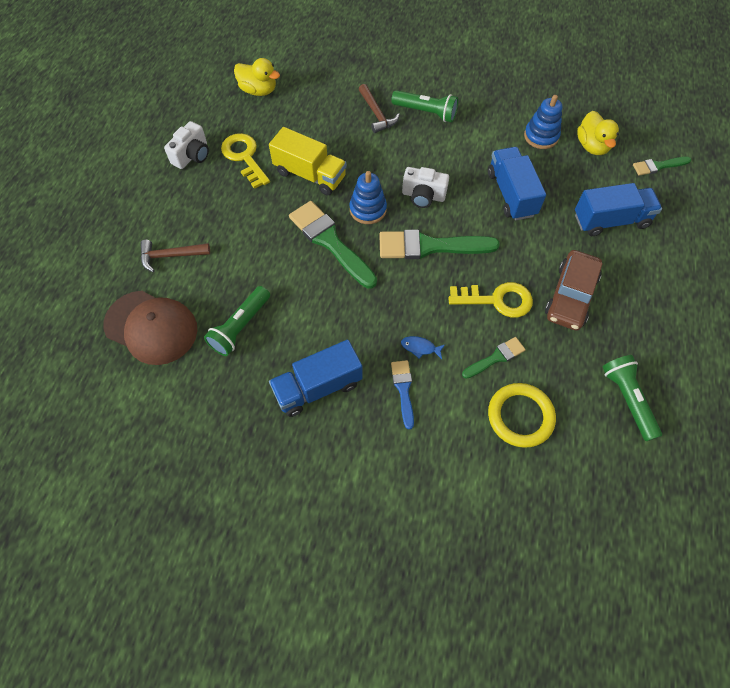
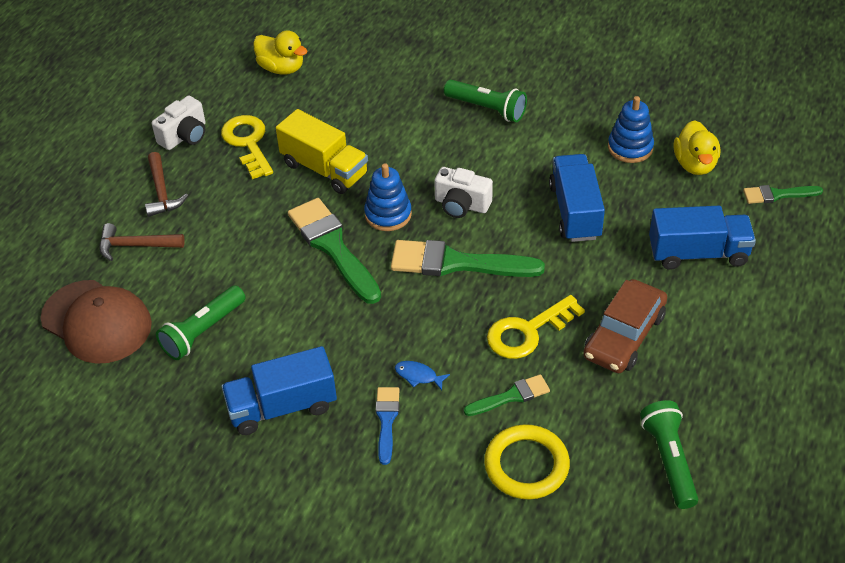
camera: 10 degrees right, 15 degrees down
brown hammer [359,84,400,133] -> brown hammer moved to [145,152,188,217]
yellow key [448,282,533,318] -> yellow key turned 135 degrees clockwise [487,295,585,359]

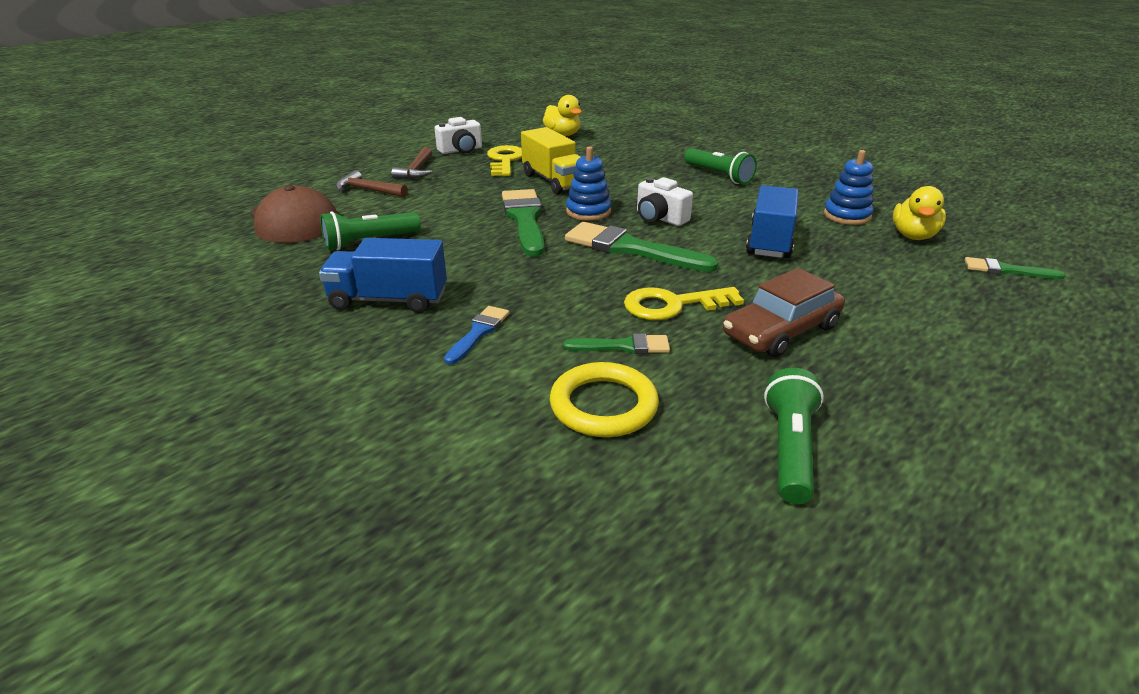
camera: 20 degrees right, 15 degrees down
blue fish [395,361,450,390] -> none
blue truck [649,206,756,270] -> none

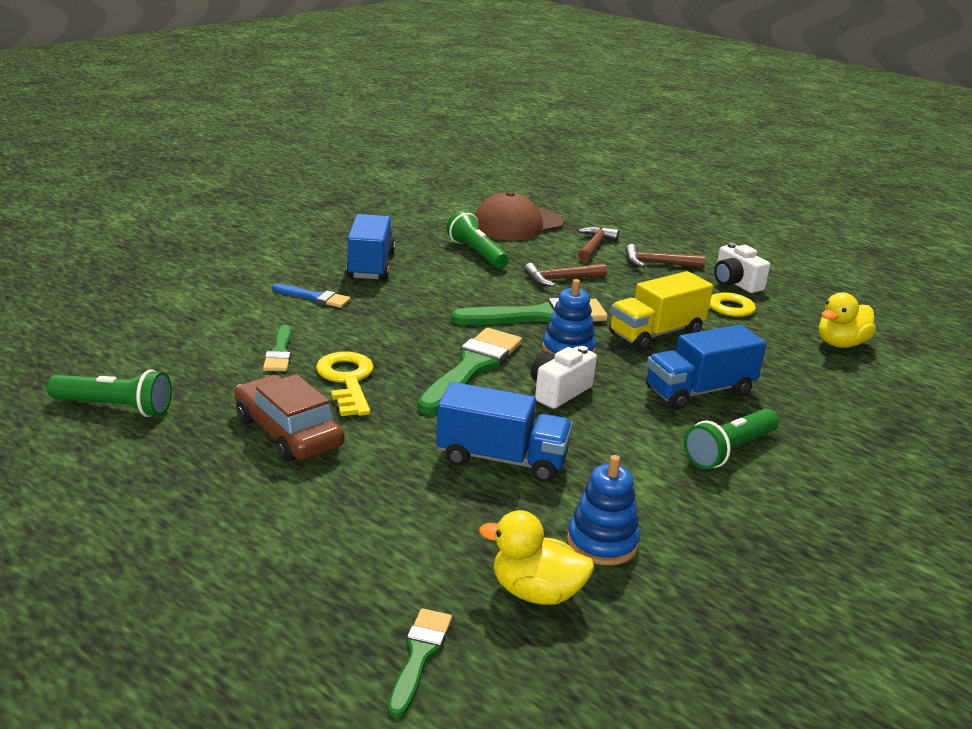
camera: 85 degrees right, 5 degrees down
yellow ring [550,362,659,437] -> none
none -> brown hammer [524,263,607,287]
none -> blue truck [646,325,767,410]

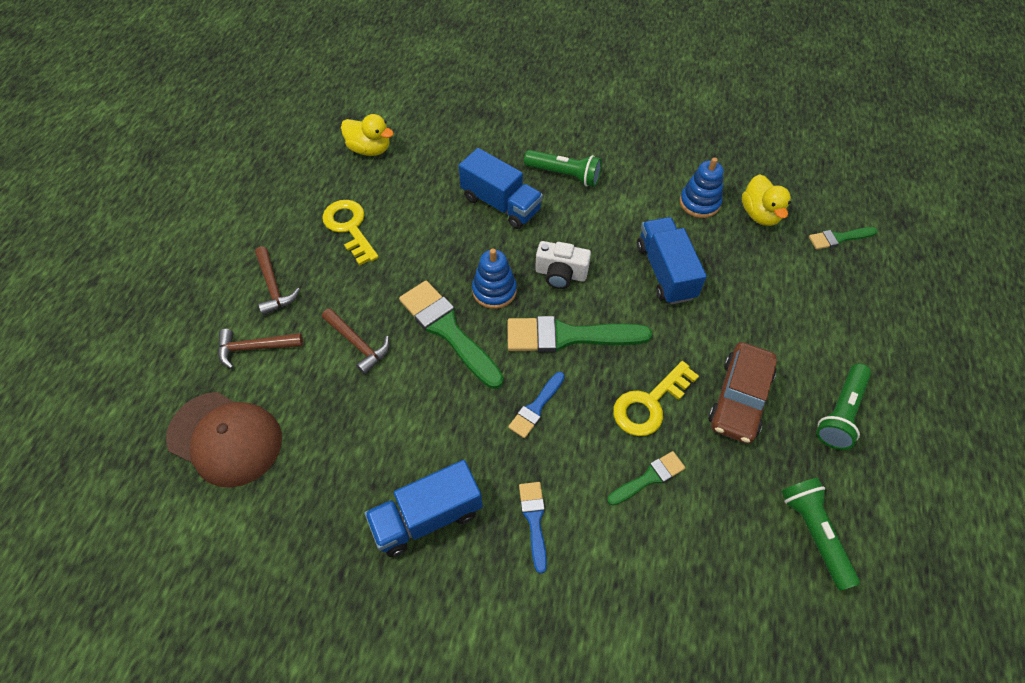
camera: 115 degrees left, 30 degrees up
green flashlight [447,211,509,269] -> green flashlight moved to [816,364,871,450]
yellow truck [609,271,713,350] -> none
white camera [714,243,770,293] -> none
none -> blue brush [508,372,565,438]

